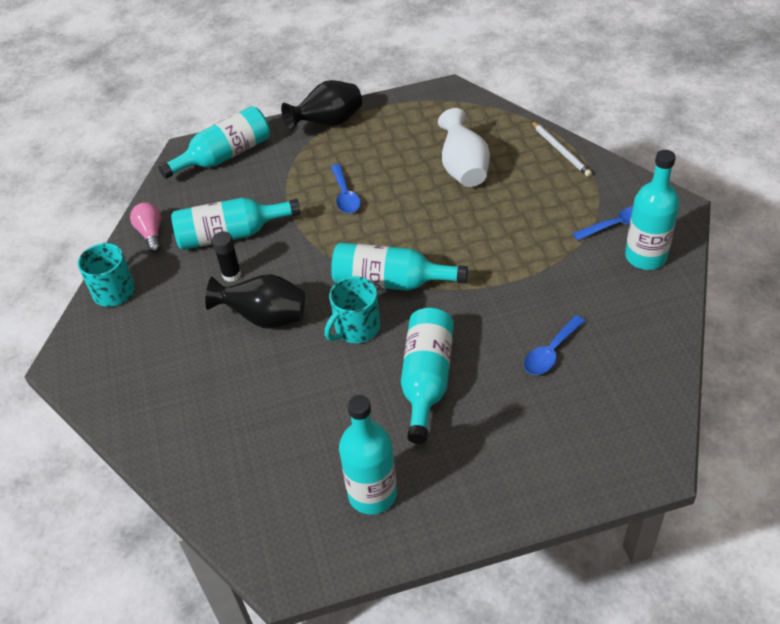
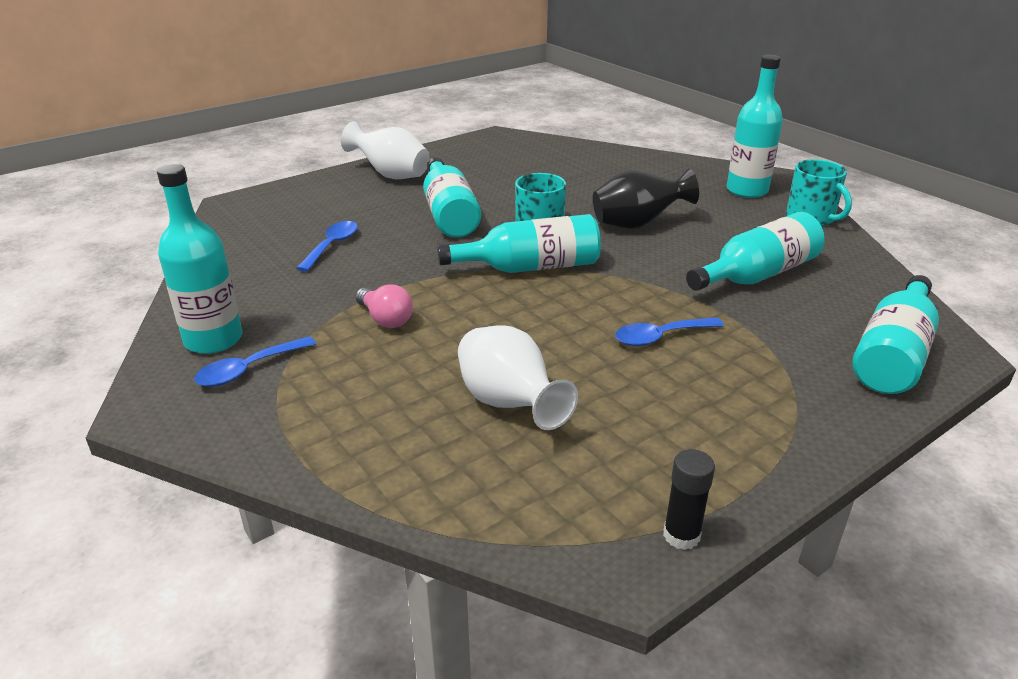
camera: 155 degrees right, 15 degrees down
pink light bulb [130,202,161,253] -> pink light bulb moved to [355,284,413,328]
black glue stick [212,232,241,282] -> black glue stick moved to [663,449,715,550]
black vase [281,80,362,131] -> none
blue spoon [331,164,361,213] -> blue spoon turned 75 degrees counterclockwise [615,317,724,346]
turquoise bottle [339,395,397,515] -> turquoise bottle moved to [727,55,783,198]
white pencil [531,121,592,177] -> none
none -> white vase [341,121,429,179]

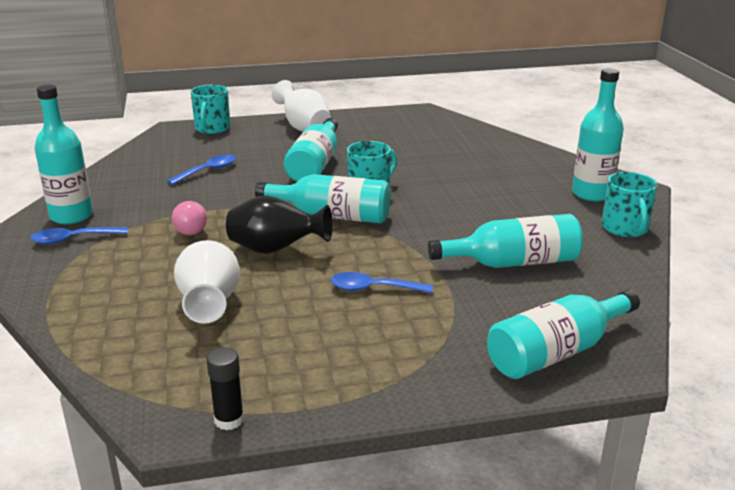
camera: 25 degrees right, 5 degrees down
black vase [593,169,699,229] -> black vase moved to [226,195,333,254]
none -> turquoise mug [191,85,230,134]

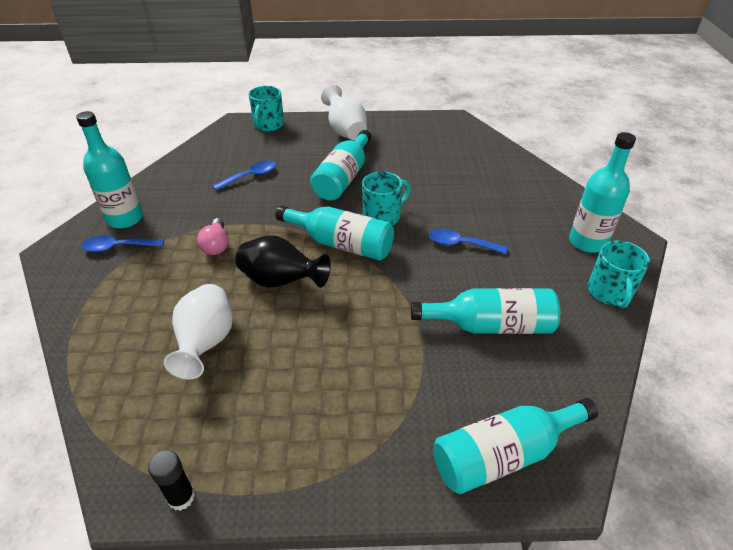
camera: 10 degrees right, 15 degrees up
blue spoon [330,272,433,293] -> blue spoon moved to [429,228,507,254]

